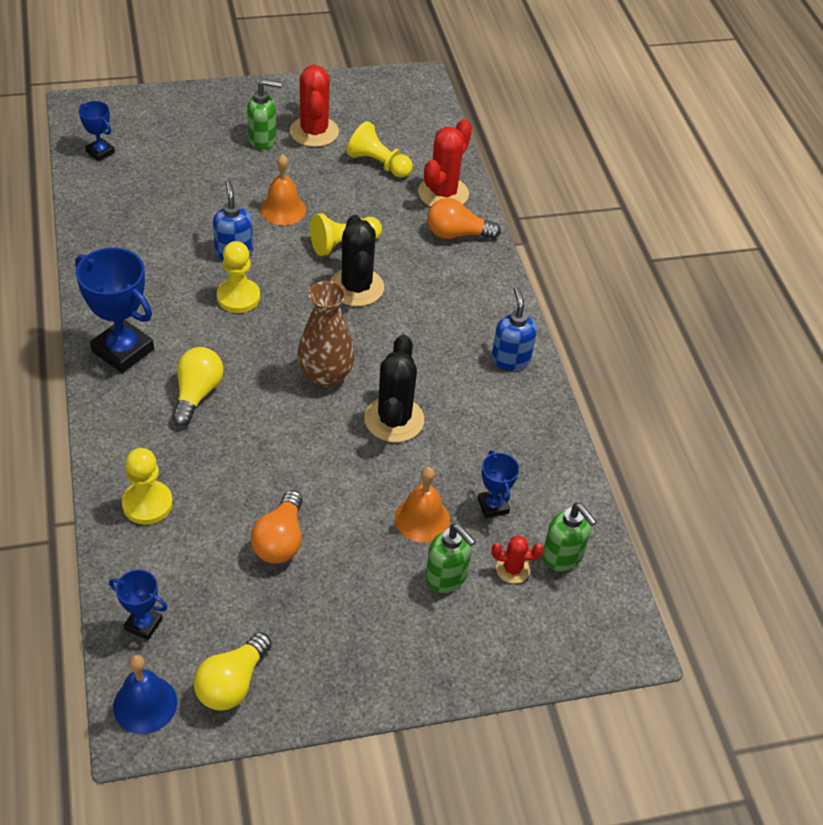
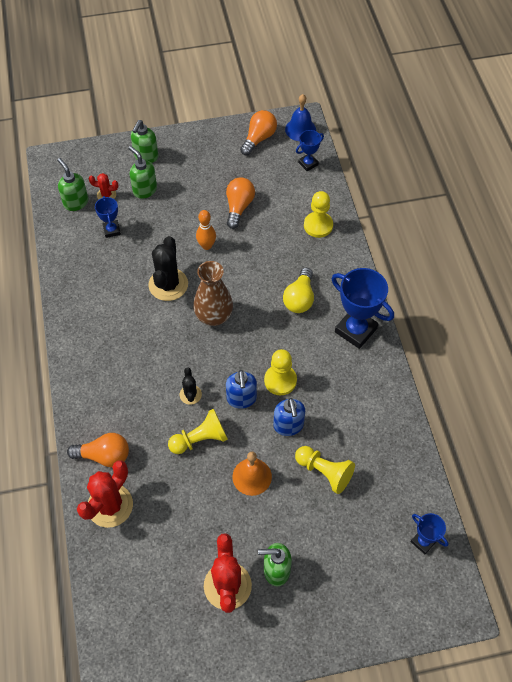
camera: 175 degrees left, 10 degrees up
blue trophy [109,570,168,640] -> blue trophy turned 60 degrees counterclockwise [296,130,324,171]
yellow light bulb [194,632,272,711] -> orange light bulb [240,110,277,155]
black cactus [330,215,384,306] -> black cactus [180,367,202,405], size x0.52
yellow pawn [347,121,413,178] -> yellow pawn moved to [295,446,355,494]
orange bell [394,467,450,543] -> none
blue soap dispenser [492,287,537,370] -> blue soap dispenser moved to [226,370,257,409]
none -> green soap dispenser [131,120,158,163]
none -> orange bowling pin [196,210,216,250]

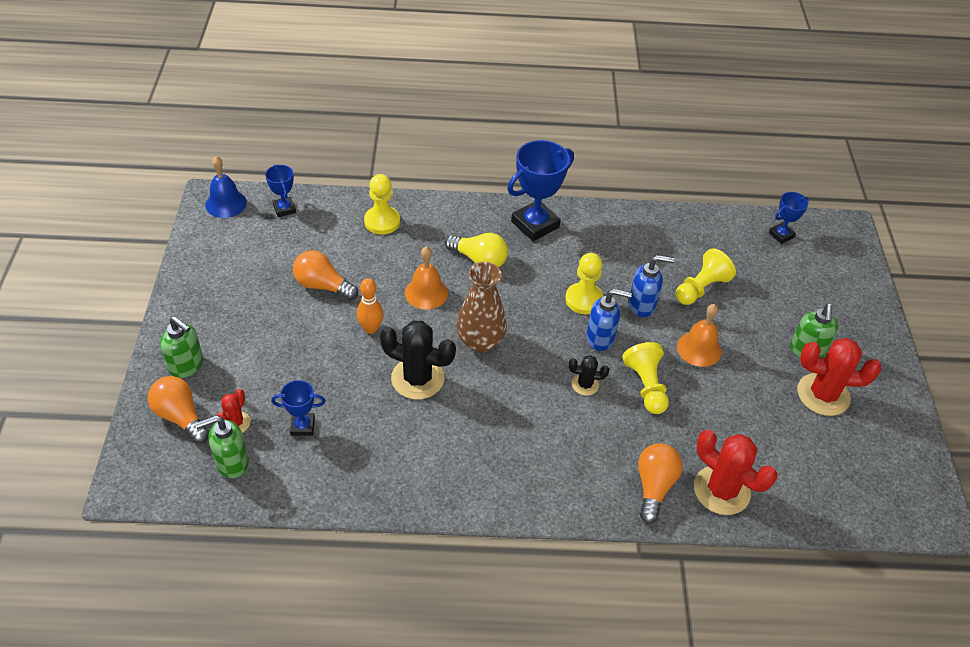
camera: 80 degrees left, 10 degrees down
green soap dispenser [128,146,157,199] -> none
orange light bulb [240,110,277,155] -> orange light bulb moved to [148,376,209,443]
none -> orange bell [405,246,448,310]

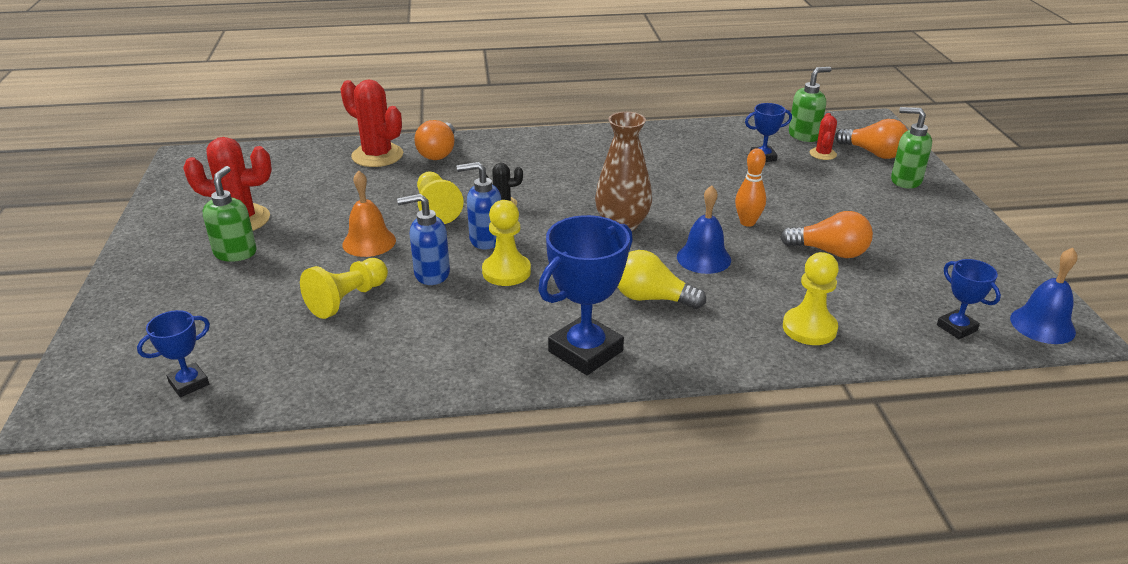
camera: 175 degrees right, 15 degrees down
black cactus [380,321,456,399] -> none
orange bell [405,246,448,310] -> blue bell [677,185,731,274]

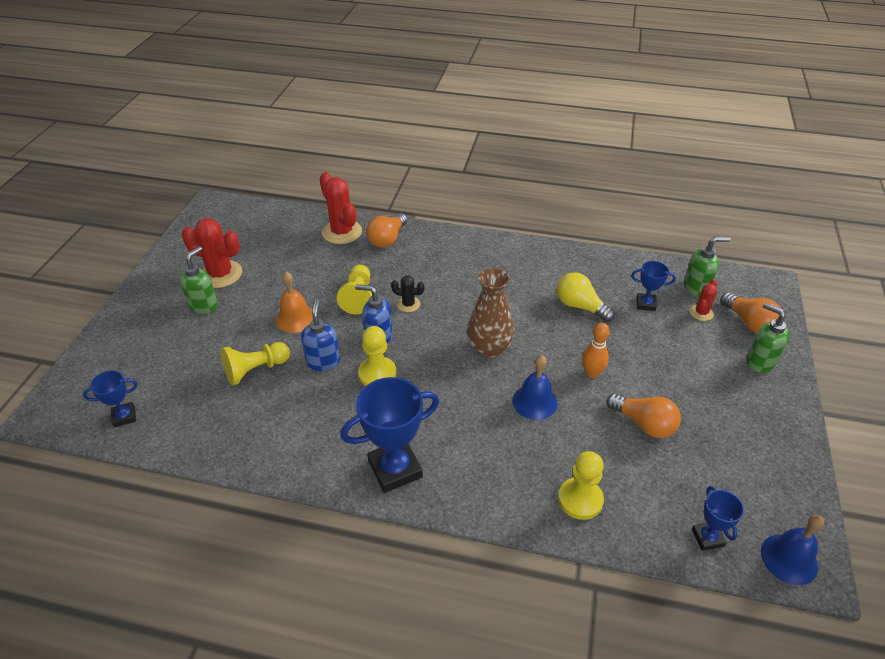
camera: 20 degrees right, 10 degrees up
blue soap dispenser [397,194,450,285] -> blue soap dispenser turned 75 degrees clockwise [301,299,340,371]
yellow light bulb [618,250,706,309] -> yellow light bulb moved to [557,272,615,322]

